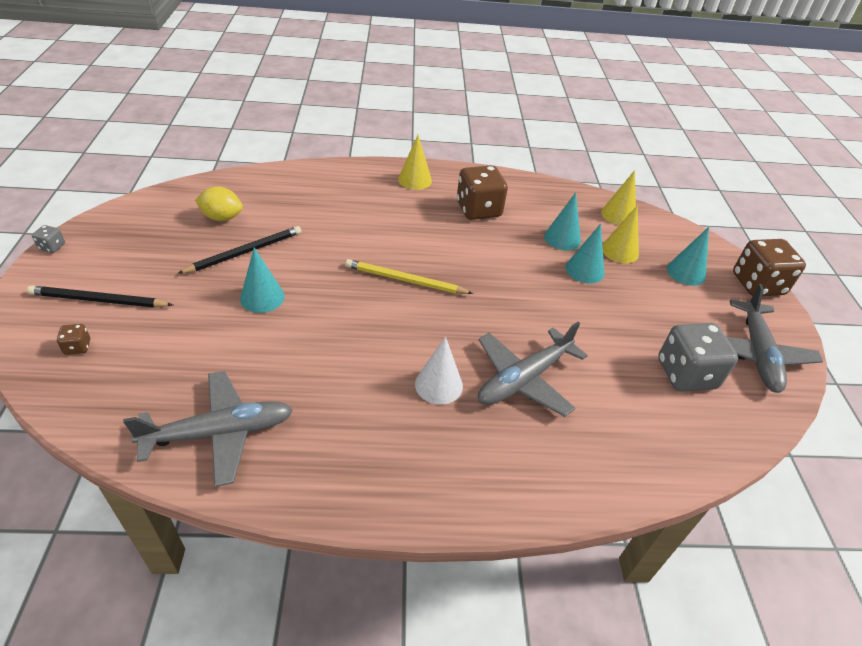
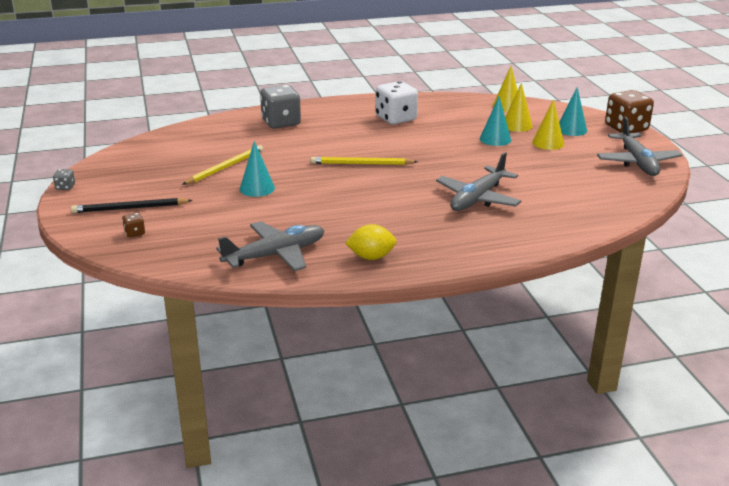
camera: 10 degrees left, 15 degrees down
black pencil [177,226,301,274] -> yellow pencil [182,145,263,185]
yellow lemon [195,186,243,221] -> yellow lemon moved to [345,224,396,260]
yellow cone [398,135,432,190] -> yellow cone moved to [532,99,564,150]
white cone [415,337,463,405] -> none
brown dice [457,165,508,220] -> white dice [375,81,418,124]
turquoise cone [544,192,581,251] -> none
grey dice [658,323,738,392] -> grey dice moved to [260,85,301,128]

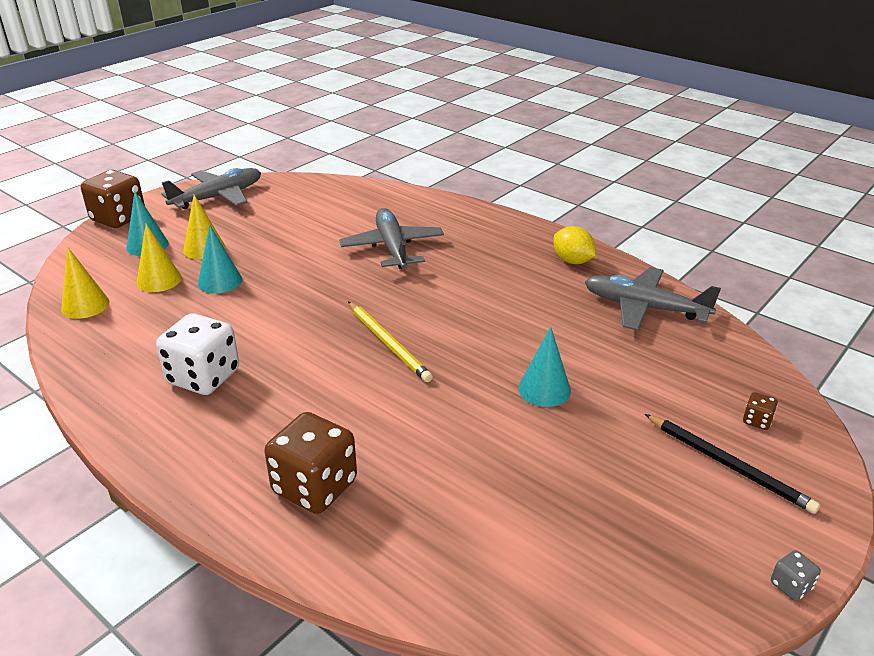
camera: 125 degrees left, 5 degrees up
yellow pencil [182,145,263,185] -> none
grey dice [260,85,301,128] -> brown dice [264,412,357,514]
grey plane [436,152,521,211] -> grey plane turned 105 degrees counterclockwise [339,208,444,269]

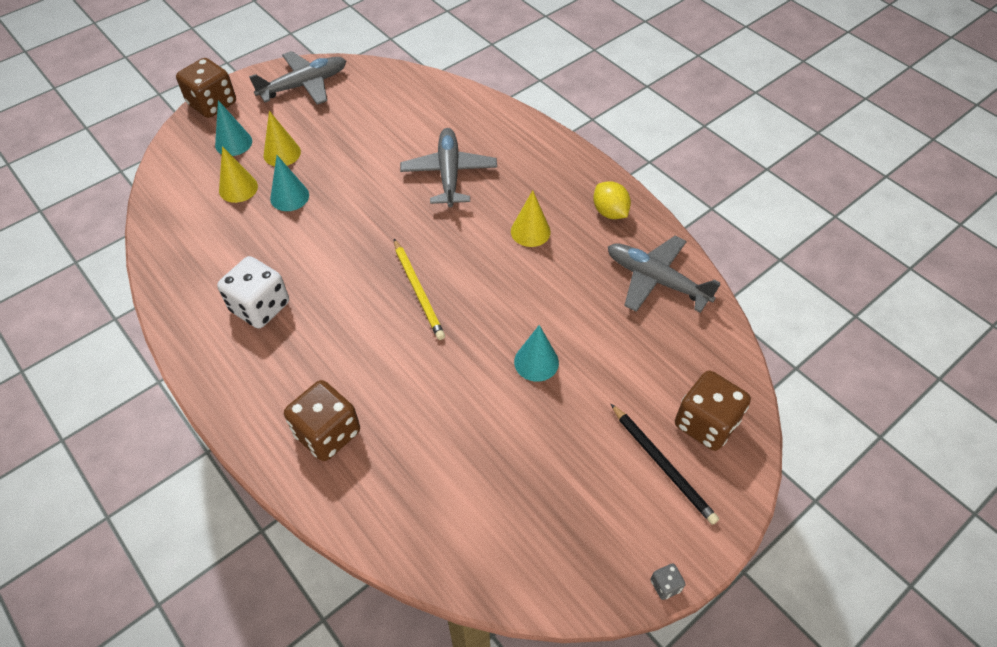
camera: 10 degrees right, 20 degrees up
yellow cone [61,248,109,319] -> yellow cone moved to [511,190,551,247]
brown dice [743,392,778,430] -> brown dice [675,371,751,451], size x2.35

